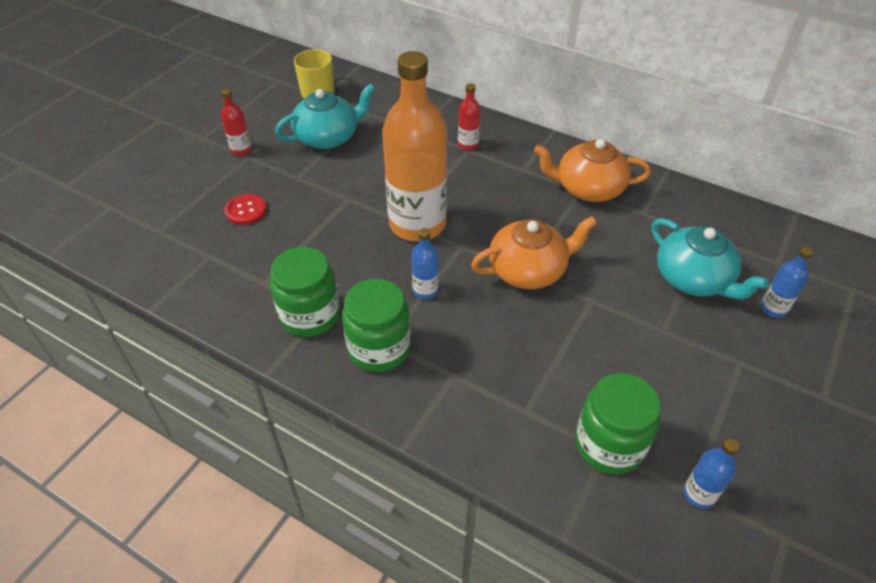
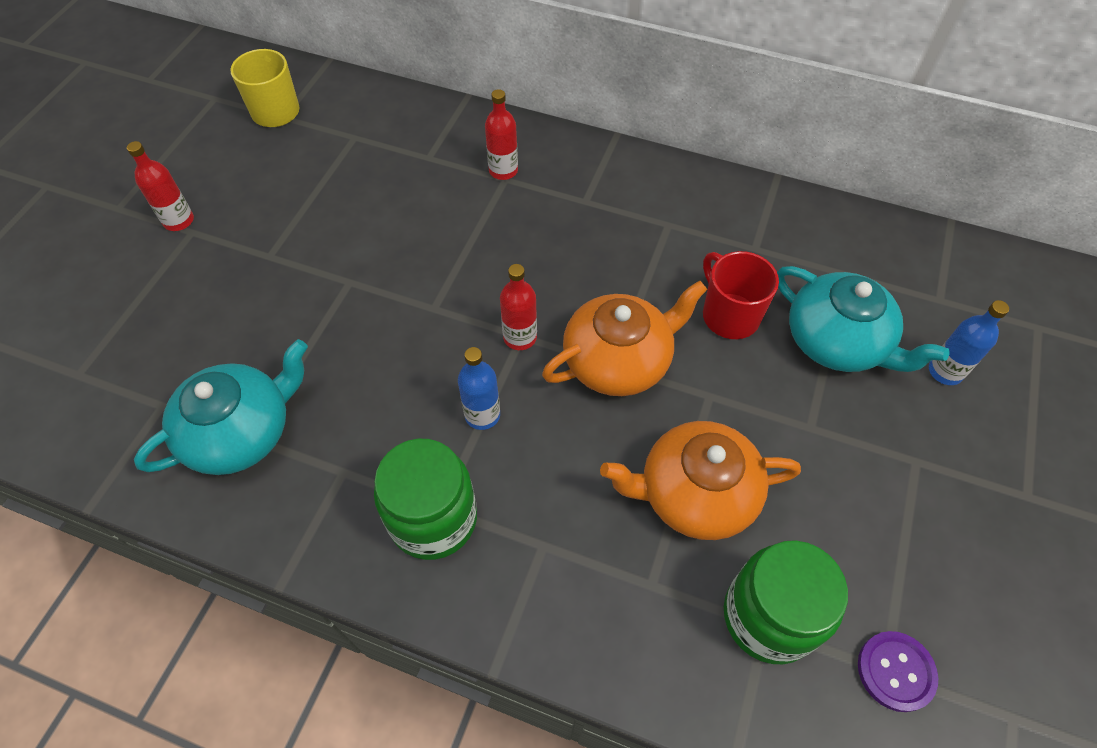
camera: 10 degrees left, 10 degrees up
red button [225,194,267,225] -> none
green jar [270,247,340,337] -> none
turquoise teapot [275,84,376,149] -> turquoise teapot moved to [134,339,308,475]
orange bottle [382,51,447,241] -> none
orange teapot [534,139,651,202] -> orange teapot moved to [600,421,801,540]
blue bottle [684,438,739,509] -> purple button [858,631,938,712]
none -> red bottle [500,264,537,350]
none -> red mug [703,251,779,339]

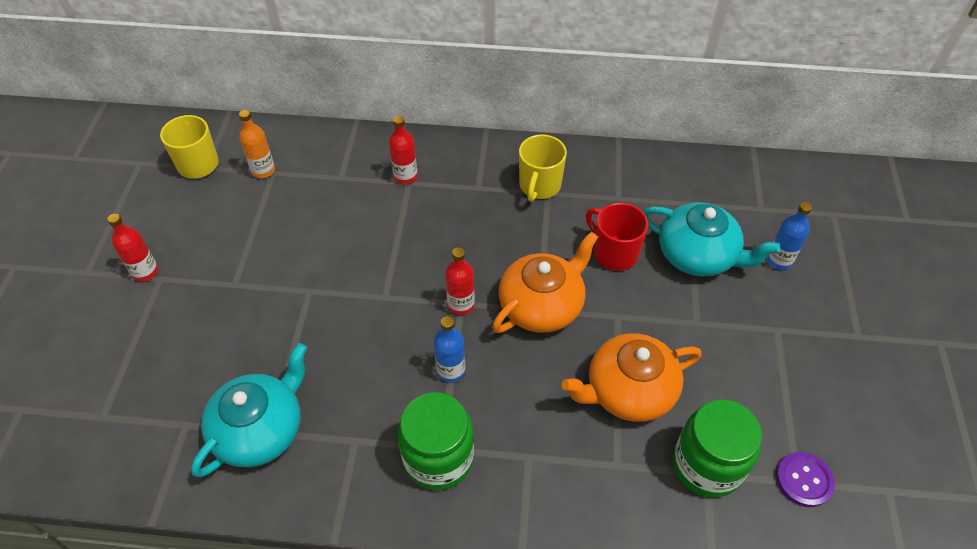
camera: 15 degrees left, 5 degrees down
none -> orange bottle [239,110,275,178]
none -> yellow mug [519,135,567,202]

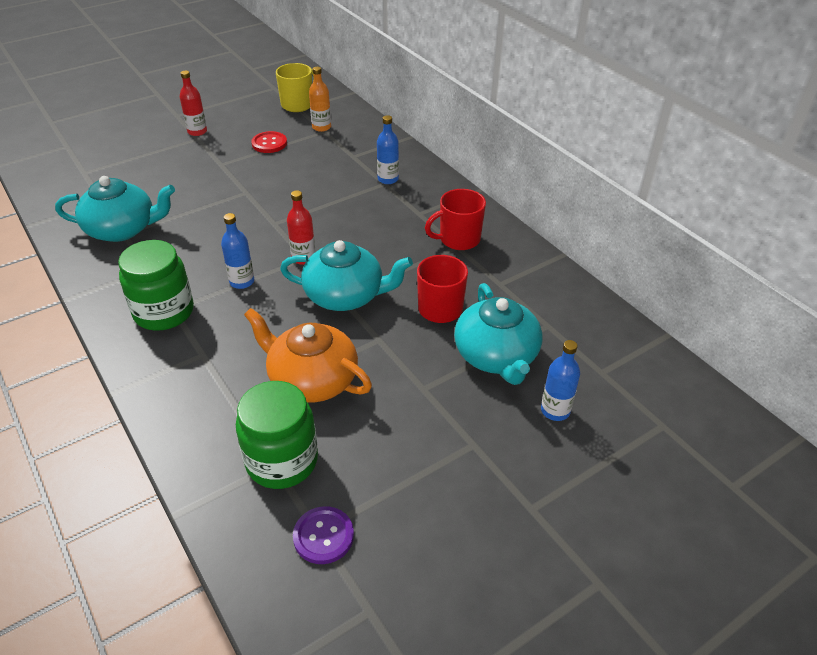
camera: 50 degrees right, 10 degrees down
red bottle [389,116,418,184] -> blue bottle [377,115,399,184]
orange teapot [492,231,598,333] -> turquoise teapot [280,240,413,311]
yellow mug [519,135,567,202] -> red mug [425,189,486,250]
none -> red button [251,131,287,153]

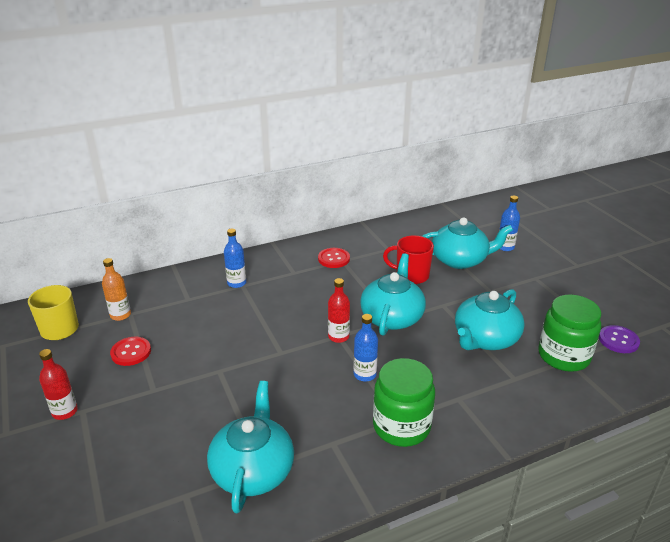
camera: 80 degrees left, 10 degrees down
orange teapot [244,308,372,403] -> turquoise teapot [455,289,525,350]
red mug [425,189,486,250] -> red button [318,248,350,268]

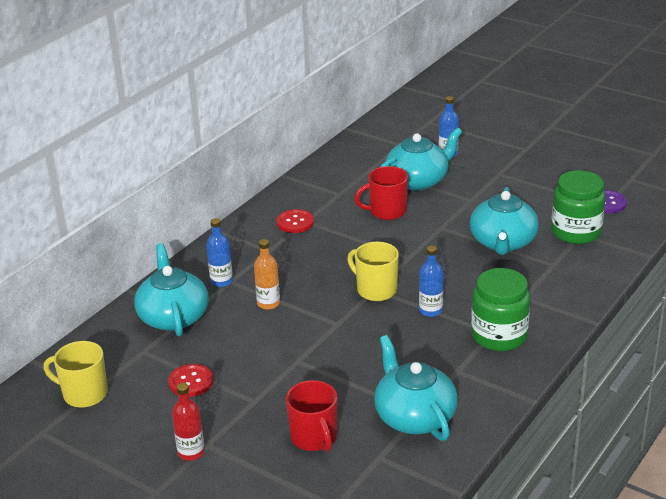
camera: 30 degrees left, 0 degrees up
orange bottle [102,258,131,321] -> orange bottle moved to [254,239,280,310]
red bottle [328,278,350,343] -> yellow mug [347,242,399,301]
turquoise teapot [360,253,426,336] -> turquoise teapot moved to [134,243,209,336]
none -> red mug [286,380,337,452]

